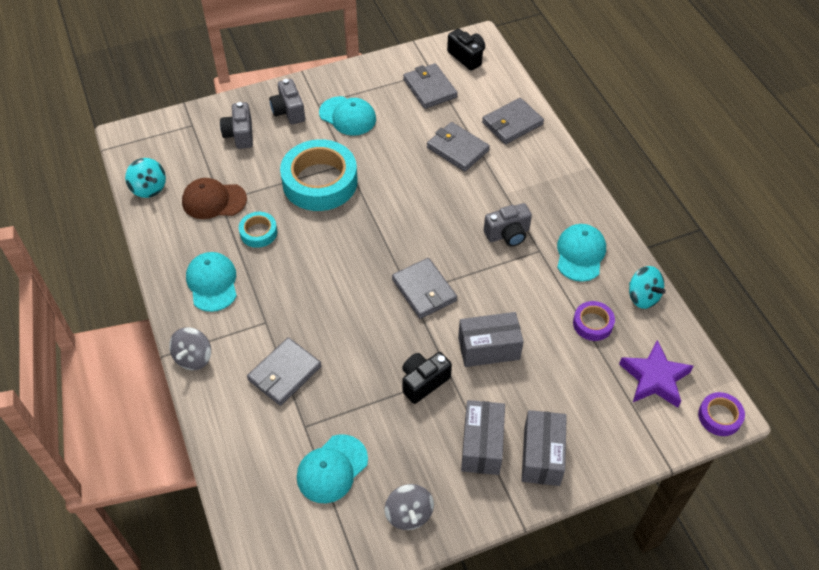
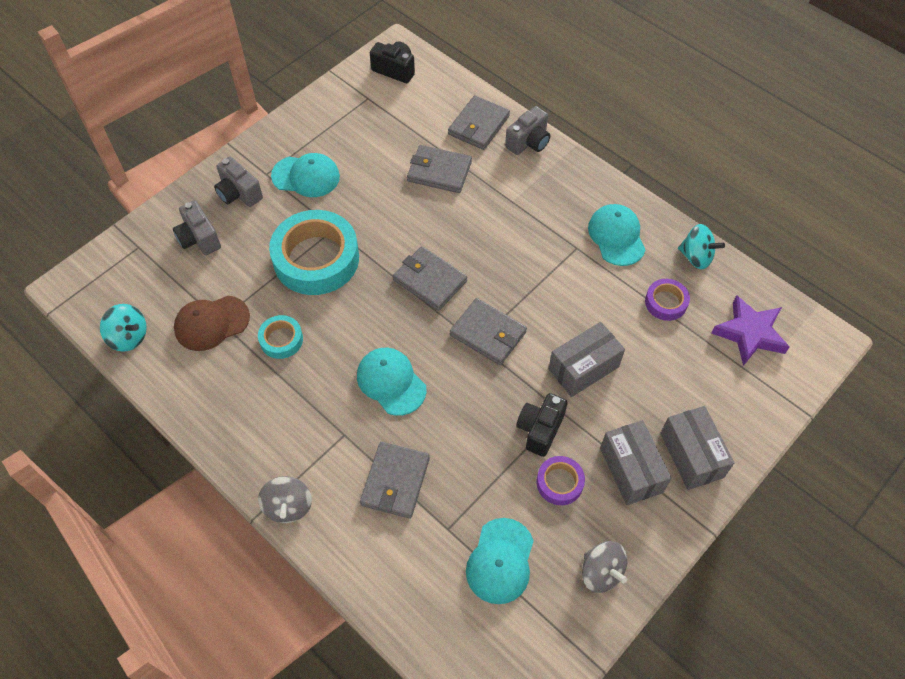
camera: 25 degrees left, 5 degrees up
turquoise cap [186,252,237,312] -> turquoise cap moved to [357,348,427,416]
grey wallet [403,63,457,109] -> grey wallet moved to [393,246,467,311]
grey camera [484,203,532,247] -> grey camera moved to [505,106,550,155]
purple tape [698,392,745,436] -> purple tape moved to [537,456,585,505]

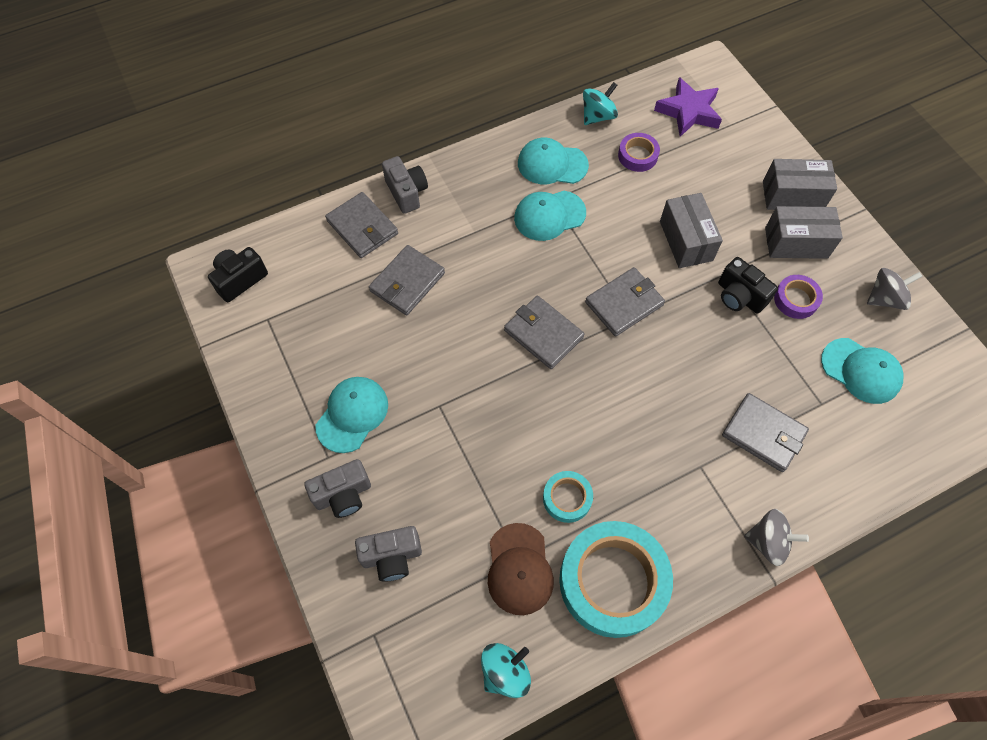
camera: 70 degrees left, 5 degrees up
turquoise tape [269,210,359,295] -> turquoise tape moved to [559,521,673,638]
turquoise cap [357,348,427,416] -> turquoise cap moved to [514,191,586,241]
grey wallet [393,246,467,311] -> grey wallet turned 75 degrees clockwise [504,296,585,369]

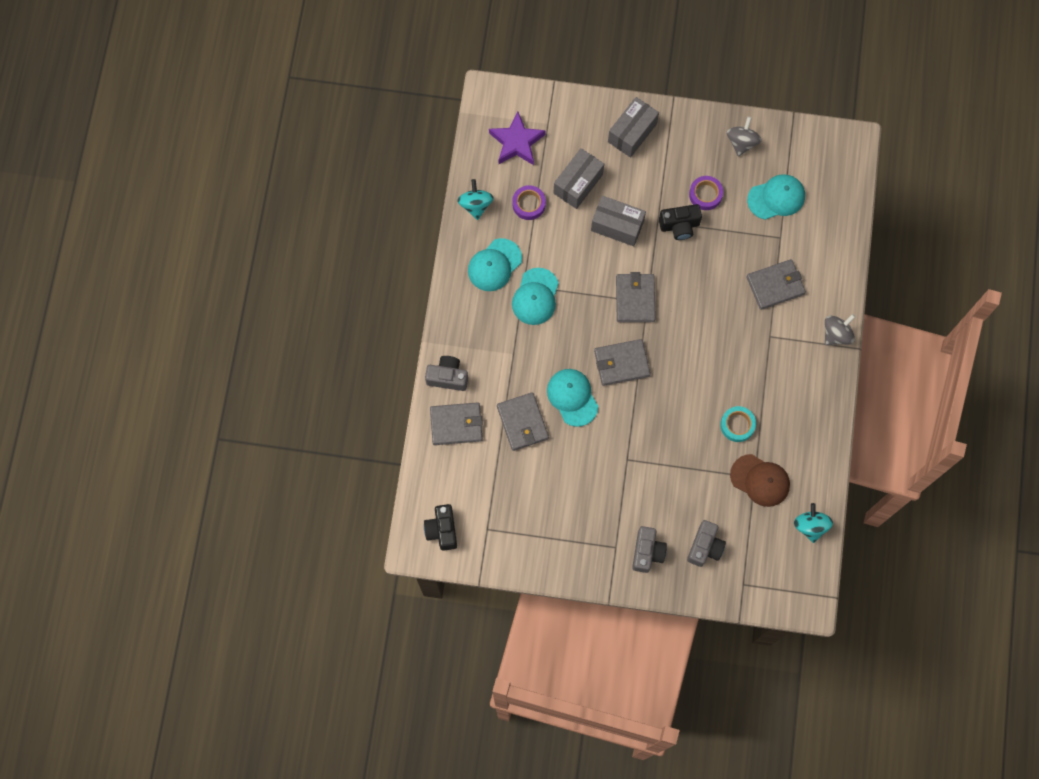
camera: 55 degrees left, 10 degrees up
turquoise cap [315,377,388,453] -> turquoise cap moved to [547,369,598,427]
turquoise tape [559,521,673,638] -> none
grey box [765,206,843,259] -> grey box moved to [554,148,604,209]

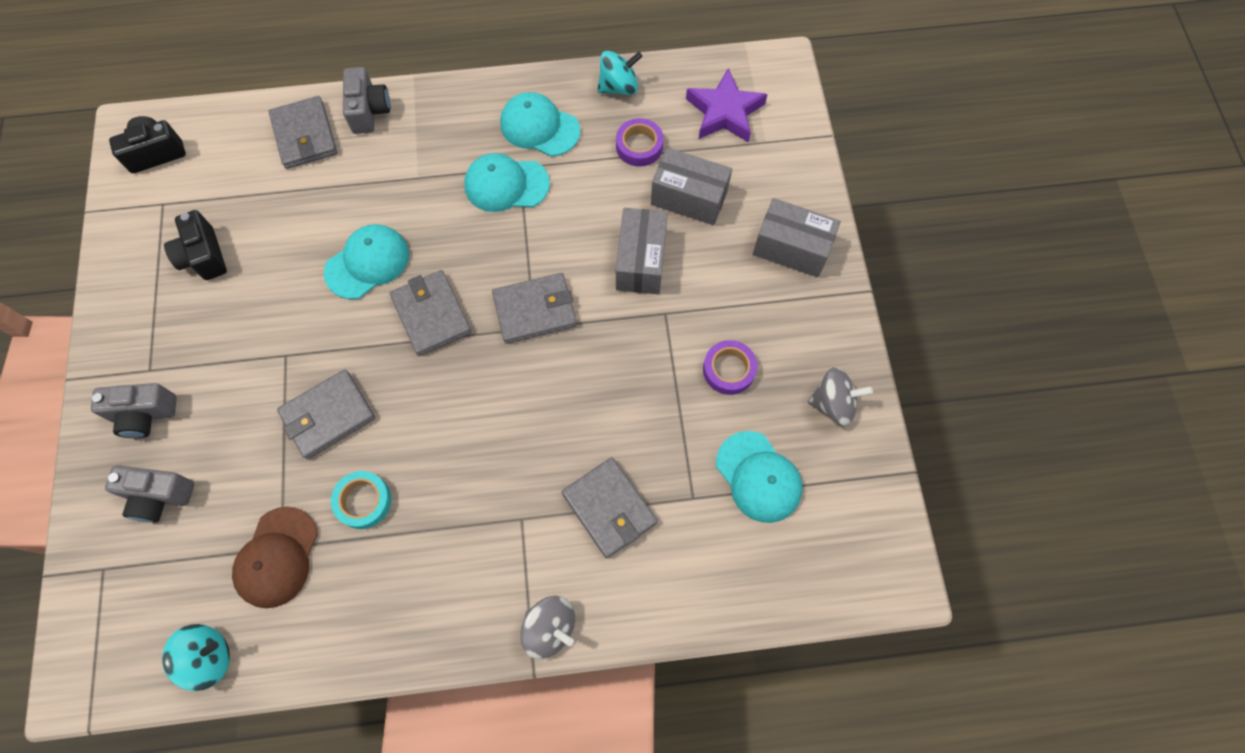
camera: 75 degrees right, 5 degrees down
grey wallet [497,392,549,451] -> grey wallet moved to [277,369,375,459]
black camera [659,204,702,240] -> black camera moved to [164,210,227,280]

